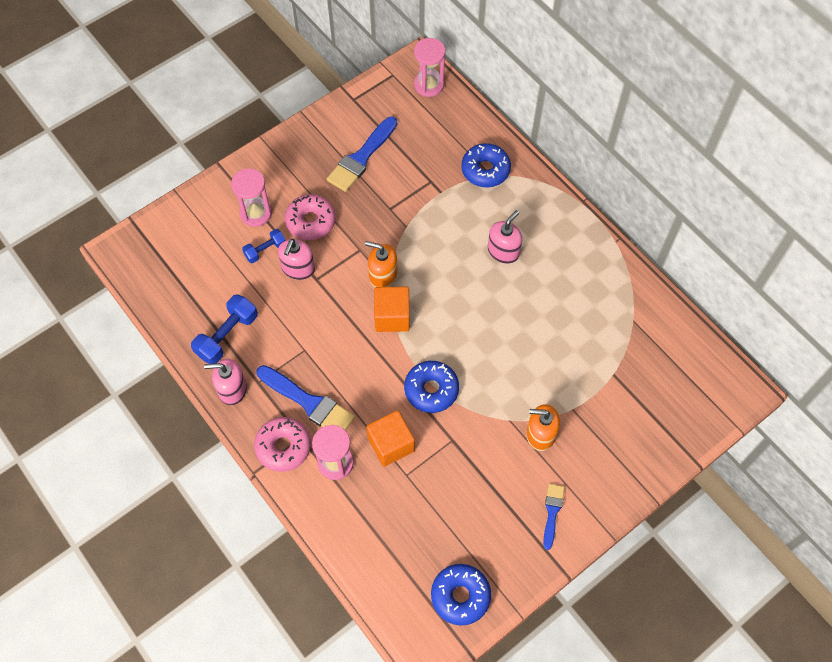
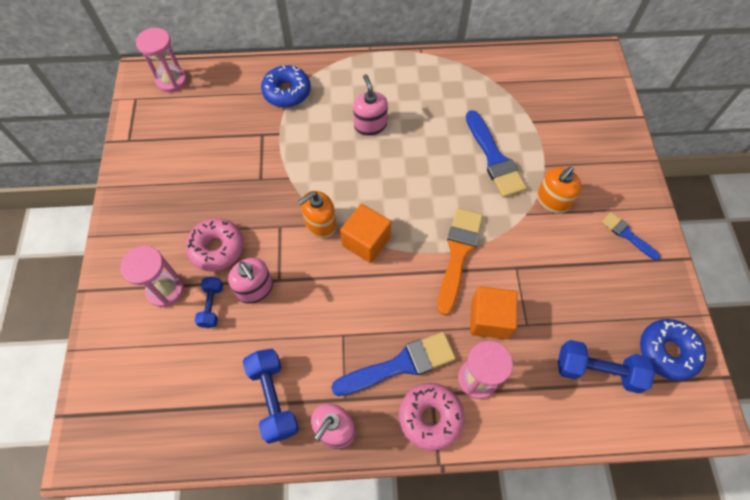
camera: 55 degrees left, 0 degrees up
blue brush [327,117,397,192] -> blue brush moved to [466,110,527,198]
blue donut [404,361,459,413] -> orange brush [438,208,483,316]
none -> blue dumbbell [558,340,655,393]

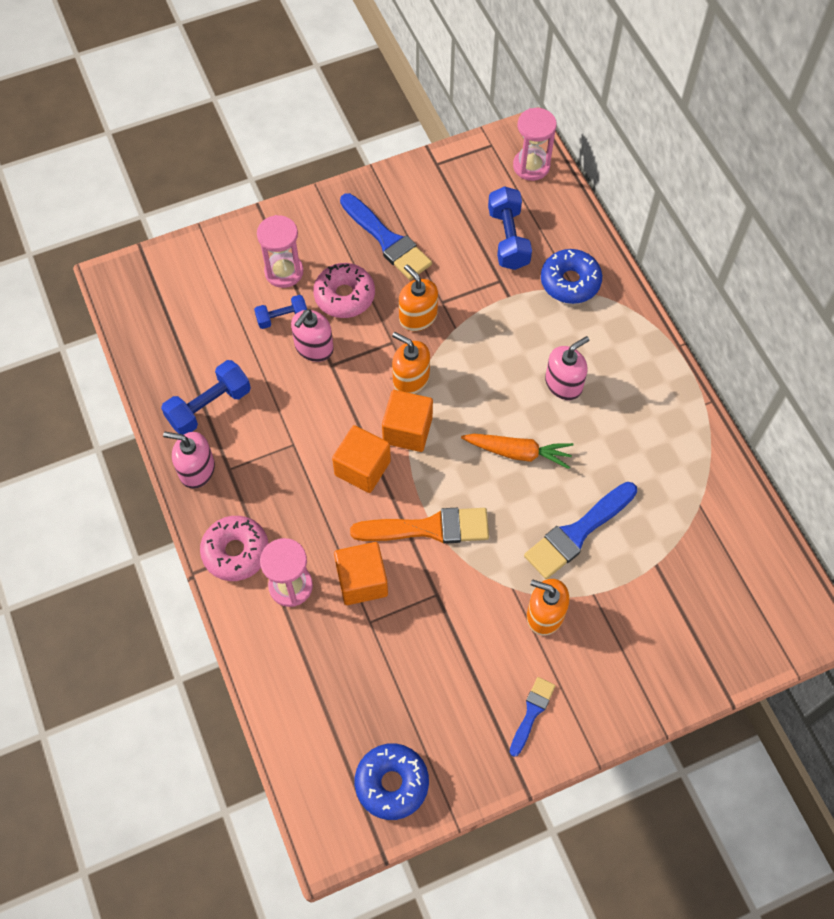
camera: 70 degrees right, 0 degrees up
blue brush [331,332,456,396] -> blue brush moved to [340,193,432,280]
blue dumbbell [558,340,655,393] -> blue dumbbell moved to [488,186,532,270]
none -> orange cube [332,425,391,493]
none -> orange soap dispenser [399,264,438,331]
none -> orange carrot [461,434,574,469]

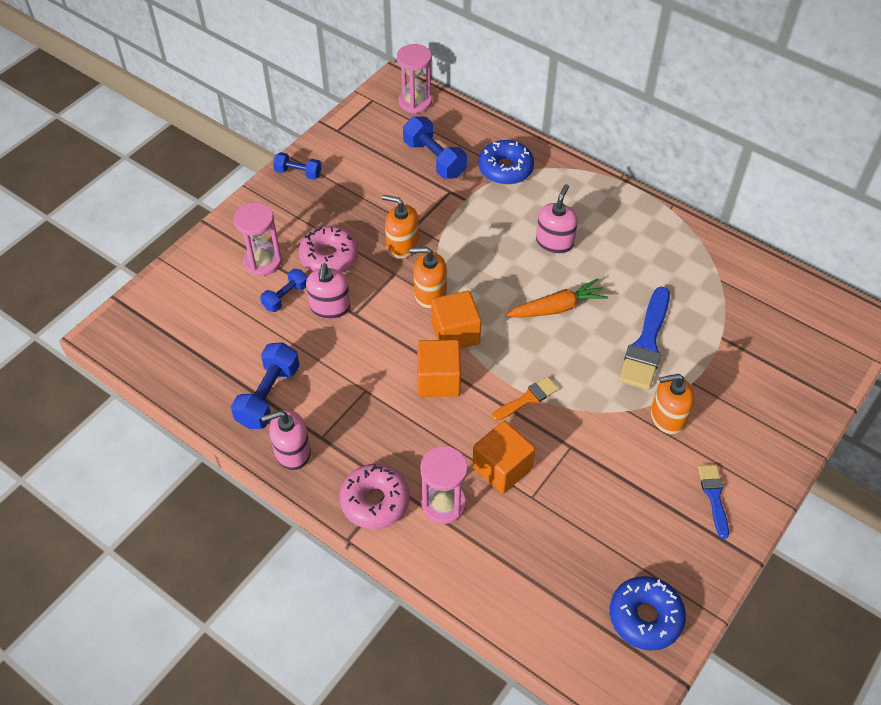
camera: 30 degrees left, 10 degrees down
blue brush [340,193,432,280] -> none
orange brush [350,508,489,544] -> orange brush [492,377,558,421], size x0.56
none -> blue dumbbell [273,152,321,180]

